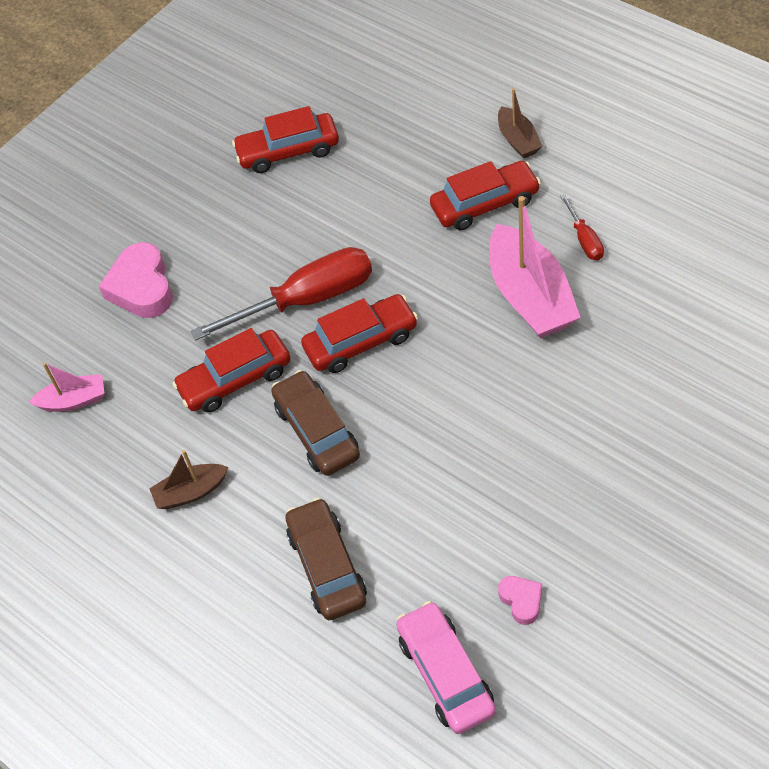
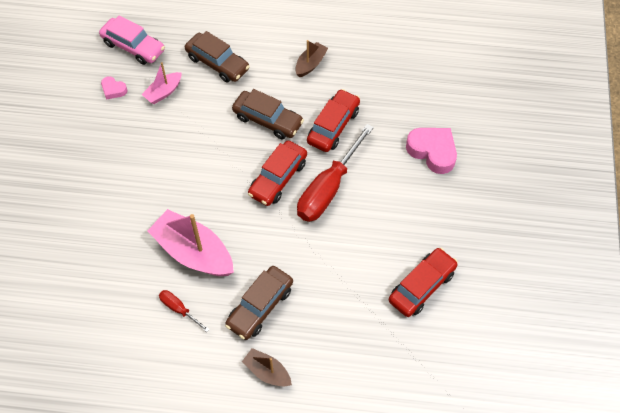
camera: 140 degrees right, 5 degrees up
pink boat [29,362,105,412] -> pink boat moved to [142,62,182,104]
red car [430,161,541,230] -> brown car [225,266,293,340]

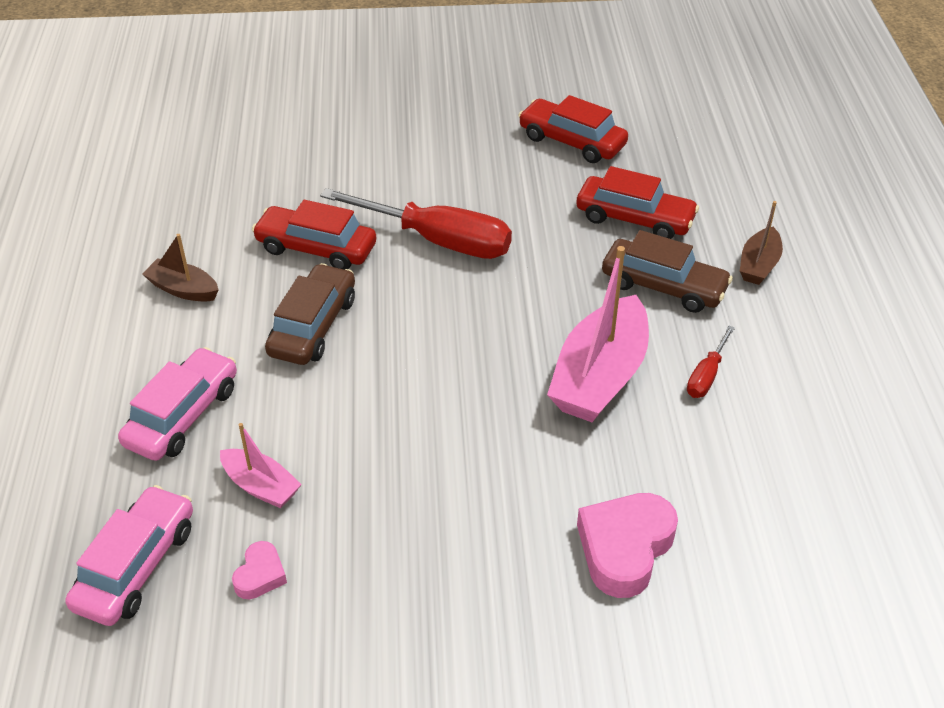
camera: 100 degrees left, 15 degrees down
brown car [185,31,250,83] -> pink car [118,347,237,461]
red car [248,141,307,206] -> red car moved to [576,166,699,239]
pink heart [406,128,457,174] -> pink heart moved to [577,493,678,598]

